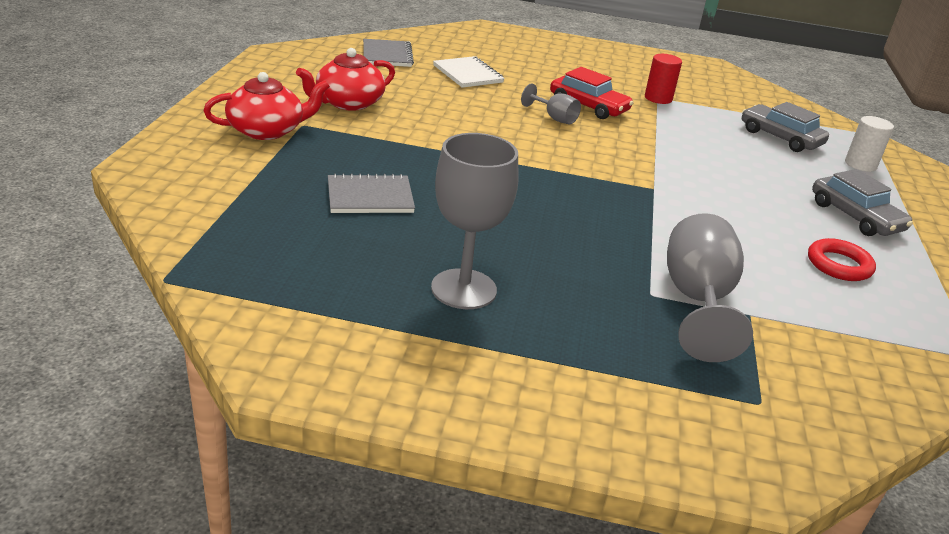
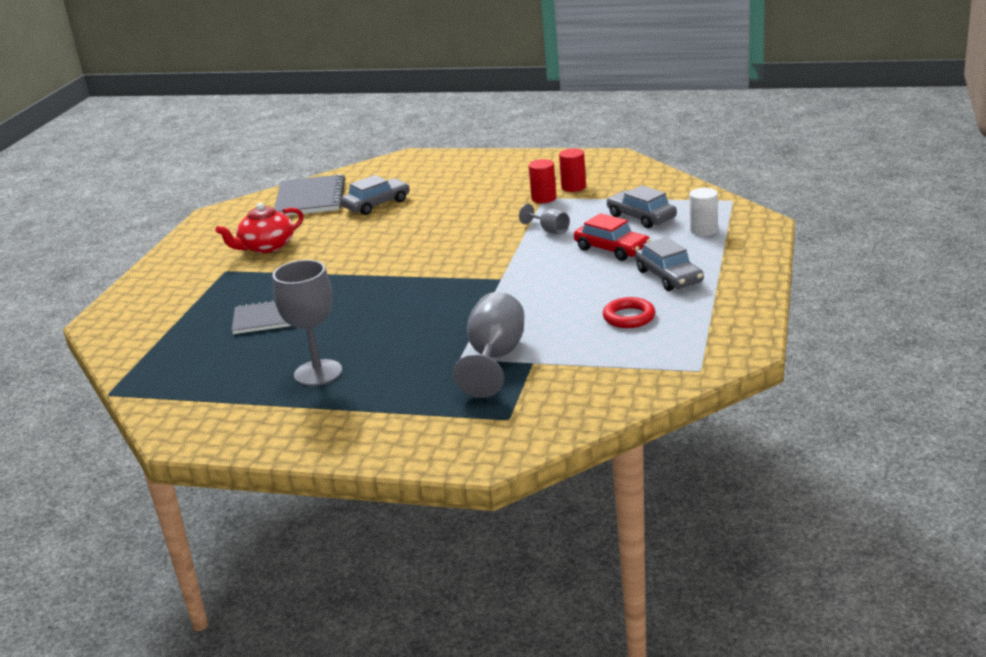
camera: 10 degrees right, 5 degrees down
red teapot [204,72,330,140] -> none
grey notebook [363,39,414,67] -> grey notebook [274,174,345,216], size x1.55
white notebook [433,56,505,88] -> grey car [341,175,410,215]
grey goblet [521,83,581,124] -> grey goblet moved to [519,204,570,234]
red car [550,67,633,119] -> red car moved to [574,213,651,261]
none -> red cylinder [559,148,586,192]

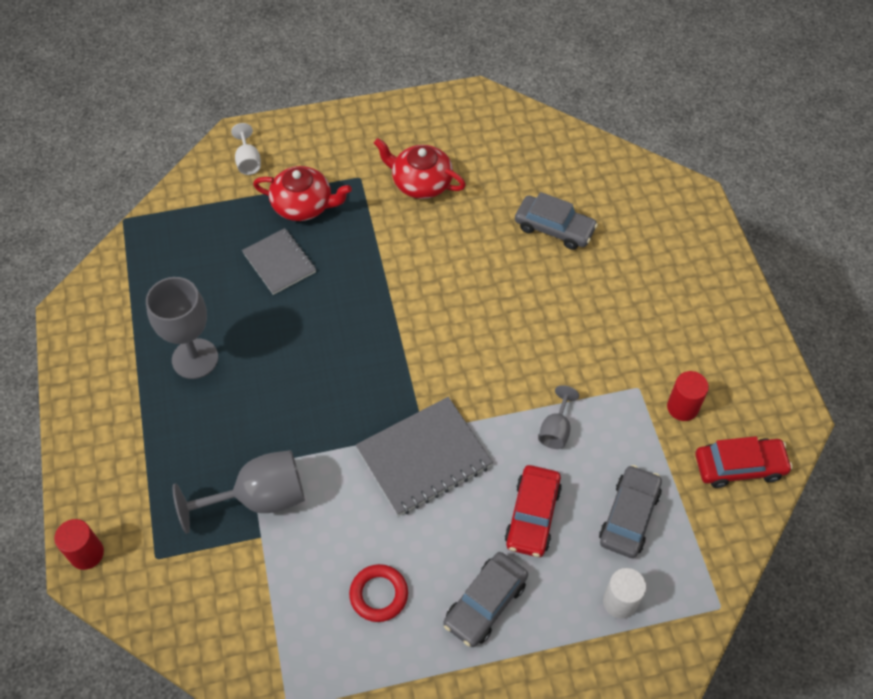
camera: 60 degrees right, 30 degrees up
grey notebook [274,174,345,216] -> grey notebook moved to [356,397,493,516]
red cylinder [529,159,556,203] -> red cylinder moved to [54,519,104,570]
none -> white goblet [231,123,261,175]
none -> red teapot [253,166,352,221]
none -> red car [695,436,793,488]

